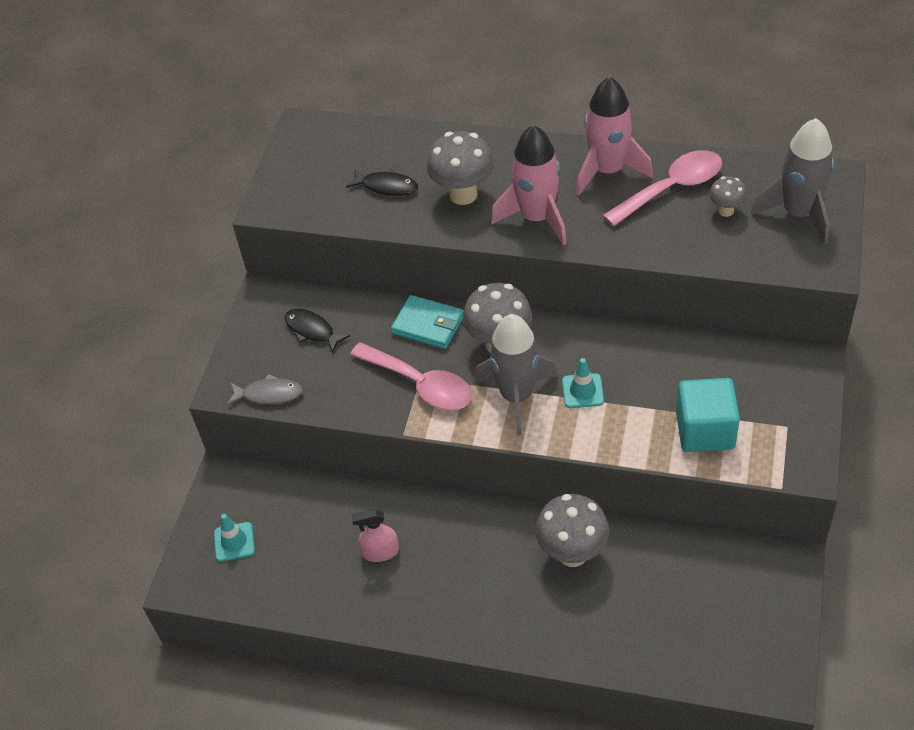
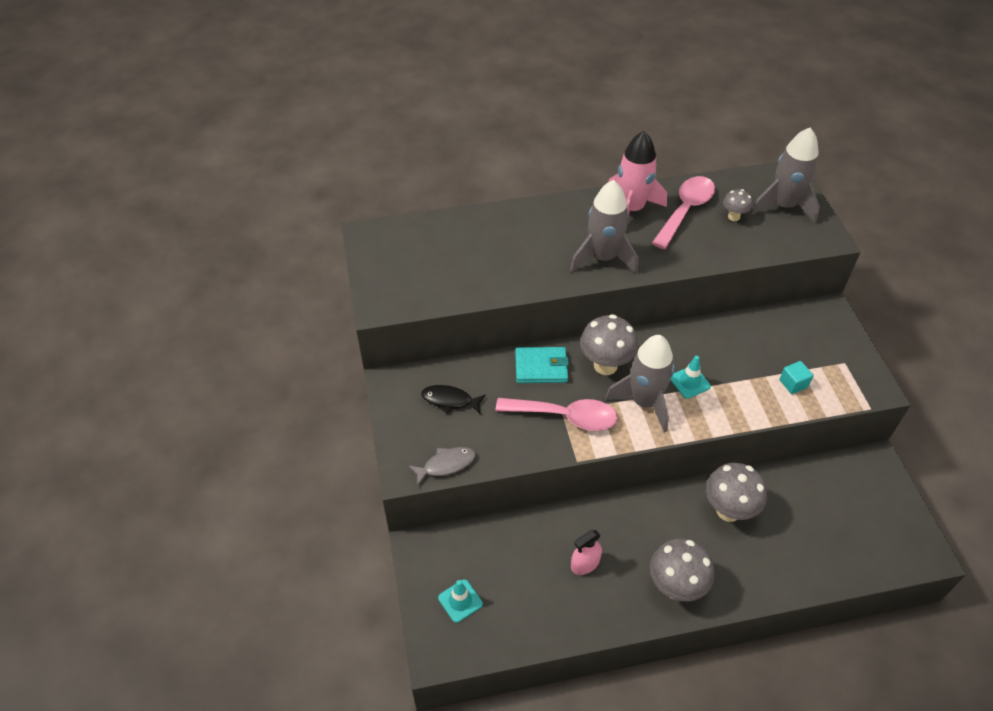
camera: 30 degrees left, 0 degrees up
black fish [346,169,418,196] -> none
grey mushroom [427,131,494,205] -> grey mushroom moved to [650,538,714,601]
pink rocket [491,125,567,246] -> grey rocket [570,180,638,273]
turquoise cube [676,378,740,452] -> turquoise cube [779,361,813,394], size x0.51

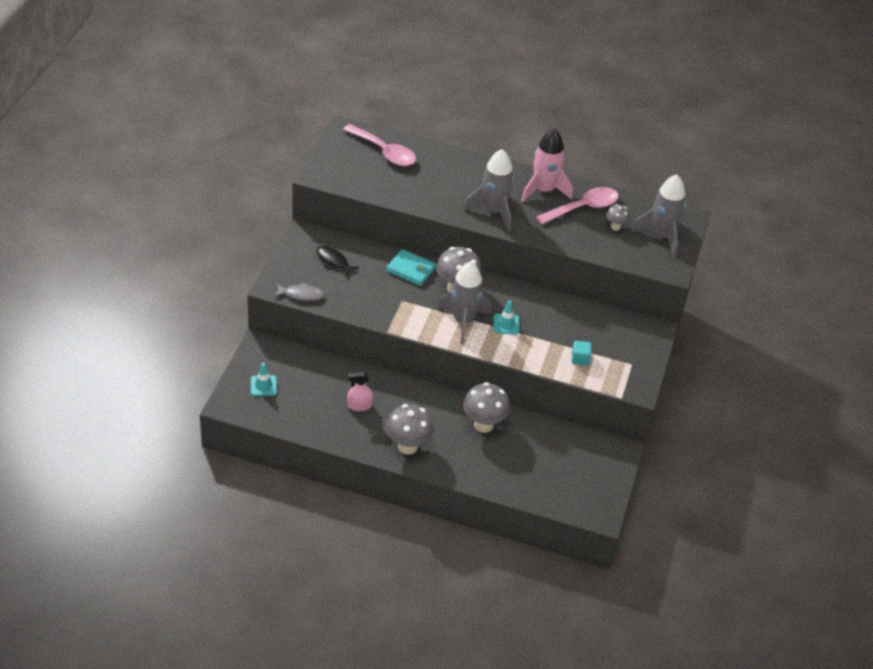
camera: 25 degrees right, 5 degrees down
pink spoon [496,398,618,431] -> pink spoon moved to [343,124,416,166]

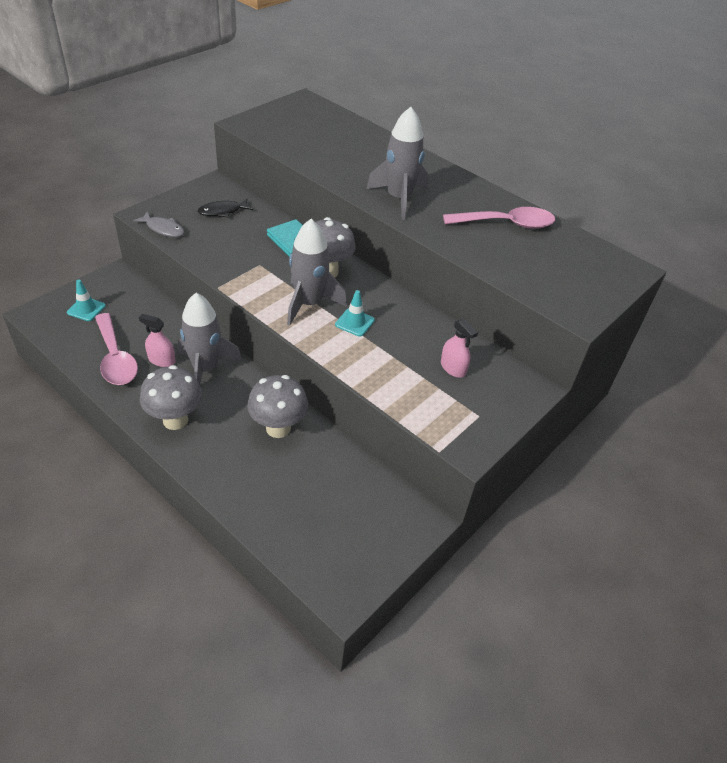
camera: 25 degrees right, 0 degrees up
black fish [316,246,359,277] -> black fish turned 90 degrees counterclockwise [198,199,253,217]
pink spoon [343,124,416,166] -> pink spoon moved to [95,313,138,385]
pink rocket [521,128,573,202] -> none
turquoise cube [572,341,591,365] -> none
grey mushroom [606,204,630,231] -> none
grey rocket [631,174,686,257] -> grey rocket moved to [178,293,242,385]
none -> pink spray bottle [441,318,478,378]

